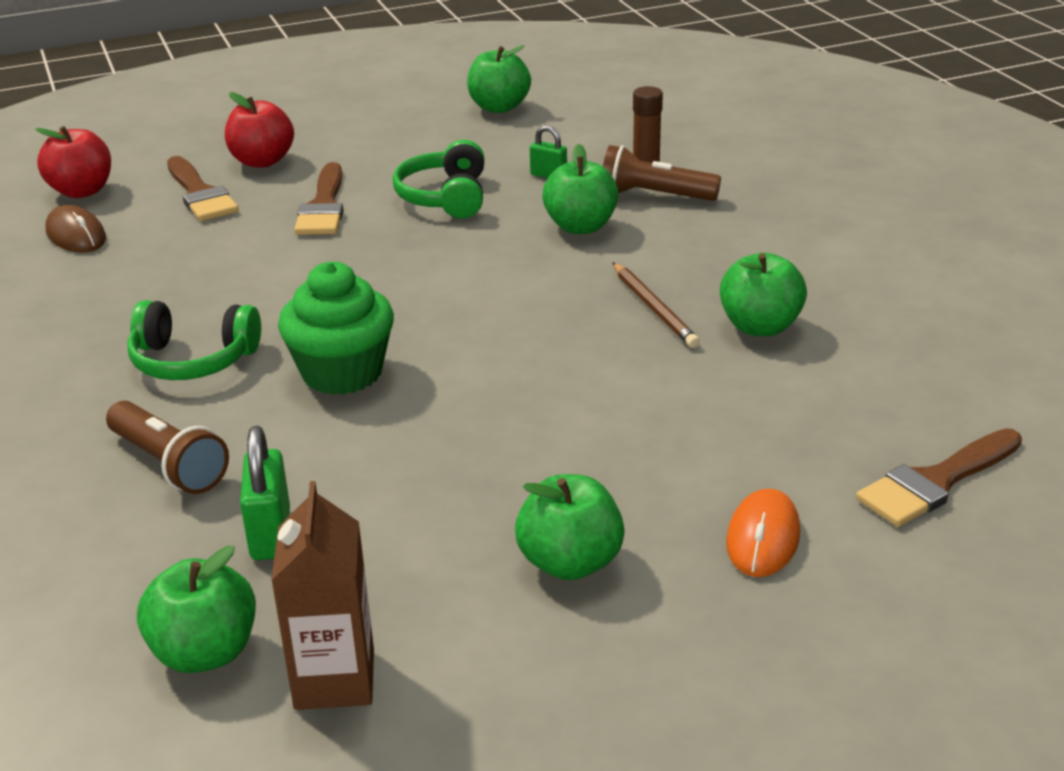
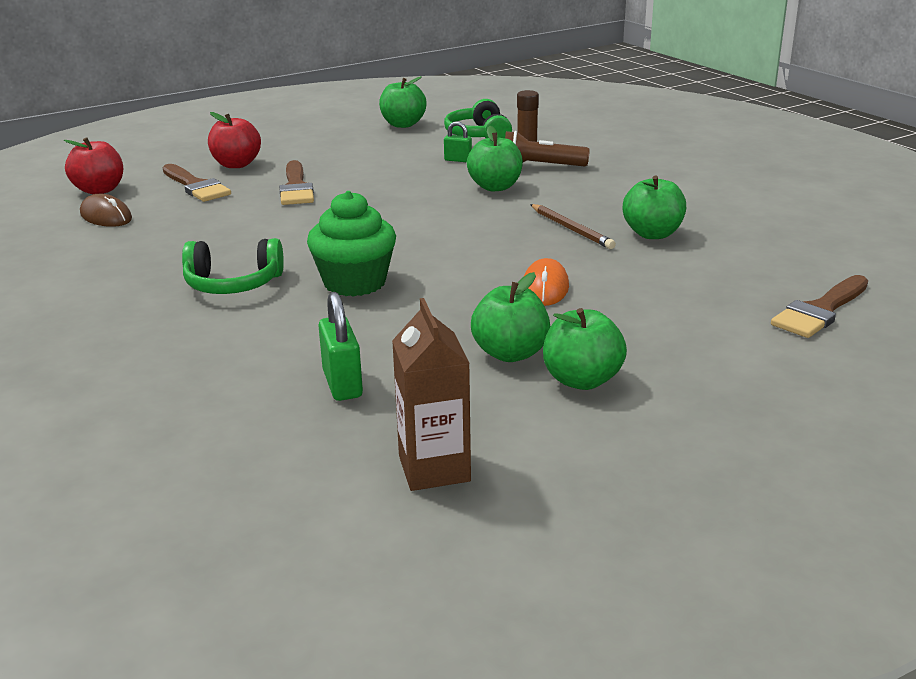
camera: 10 degrees left, 5 degrees down
brown flashlight [106,401,229,494] -> none
green apple [137,546,256,673] -> green apple moved to [471,272,550,362]
green headphones [393,140,485,219] -> green headphones moved to [444,99,512,138]
orange mouse [726,489,800,577] -> orange mouse moved to [524,258,569,306]

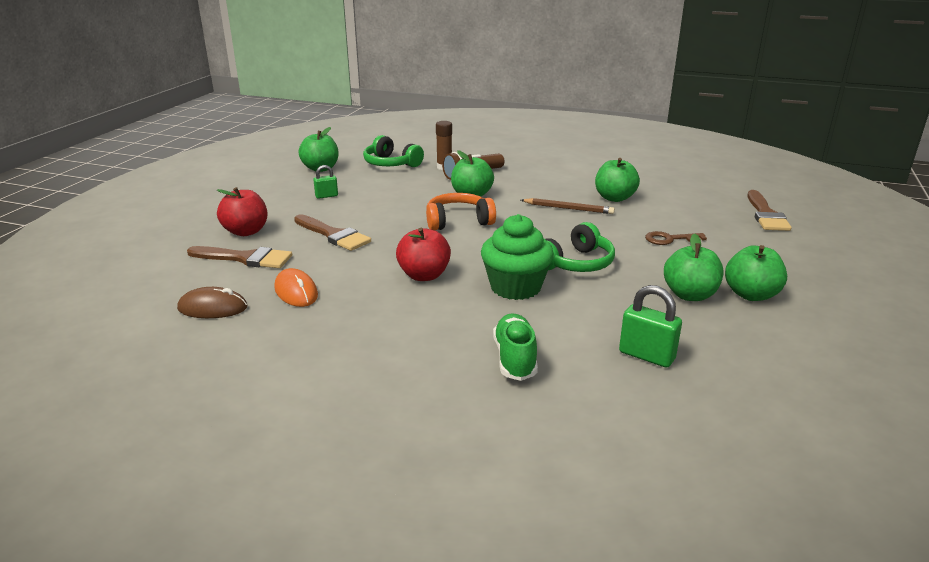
camera: 40 degrees left, 0 degrees up
red apple [64,137,123,194] -> red apple moved to [396,228,451,281]
green headphones [182,238,284,294] -> green headphones moved to [545,222,615,272]
brown carton [392,298,471,491] -> none
green padlock [444,121,472,162] -> green padlock moved to [313,165,338,199]
orange mouse [524,258,569,306] -> orange mouse moved to [274,268,318,307]
none -> orange headphones [426,193,496,231]
none -> green shoe [493,313,538,381]
none -> brown key [645,231,707,245]

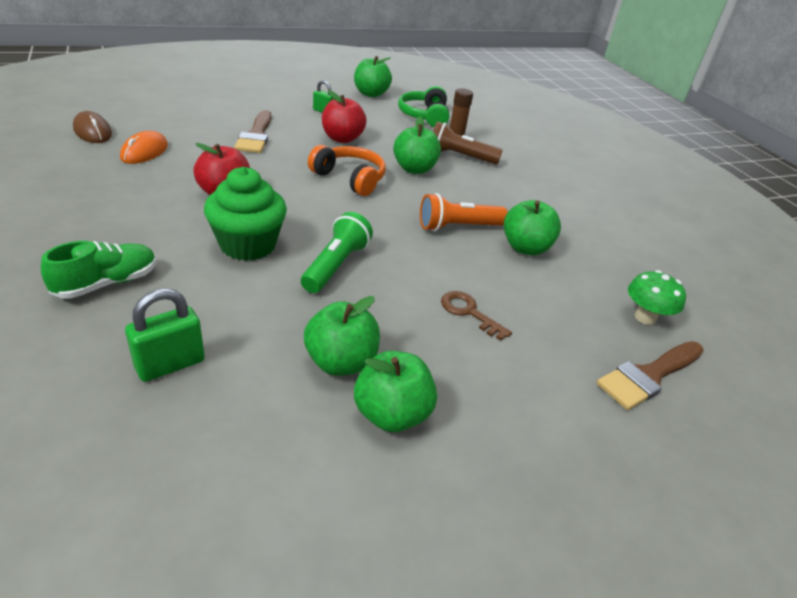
camera: 45 degrees right, 10 degrees up
brown brush [187,246,292,268] -> none
red apple [217,187,267,236] -> red apple moved to [322,90,367,143]
brown pencil [521,198,615,214] -> orange flashlight [420,193,508,231]
green headphones [545,222,615,272] -> green flashlight [301,212,373,293]
green padlock [619,285,682,368] -> green padlock turned 60 degrees clockwise [125,288,205,382]
none -> green mushroom [628,270,686,325]

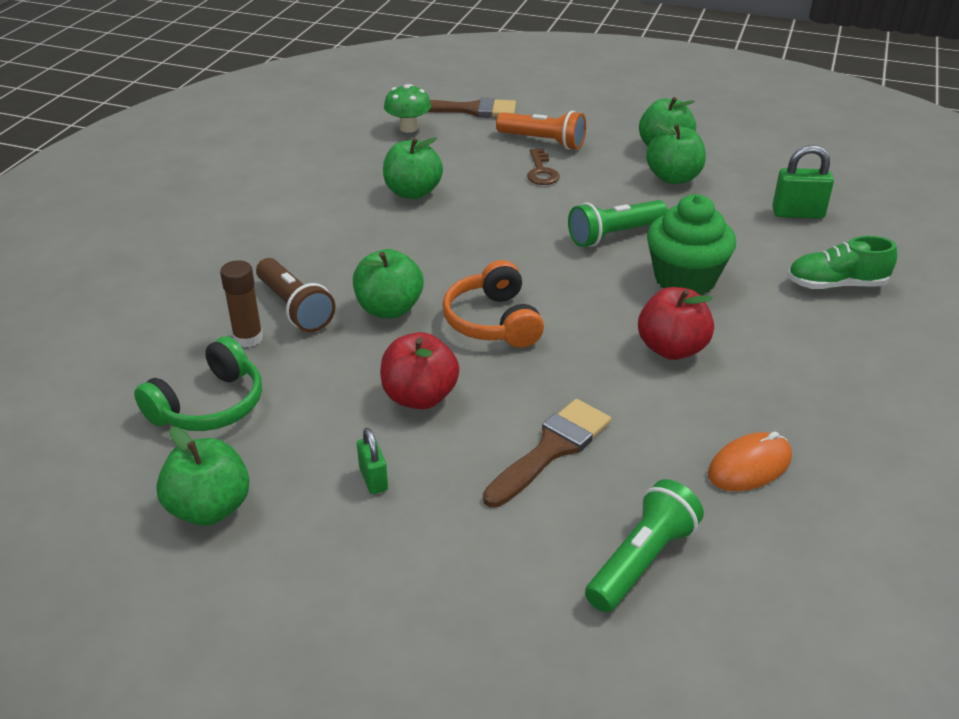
camera: 135 degrees left, 0 degrees up
brown mouse [73,111,112,143] -> none
orange flashlight [420,193,508,231] -> orange flashlight moved to [496,111,586,150]
none -> green flashlight [585,479,704,612]

